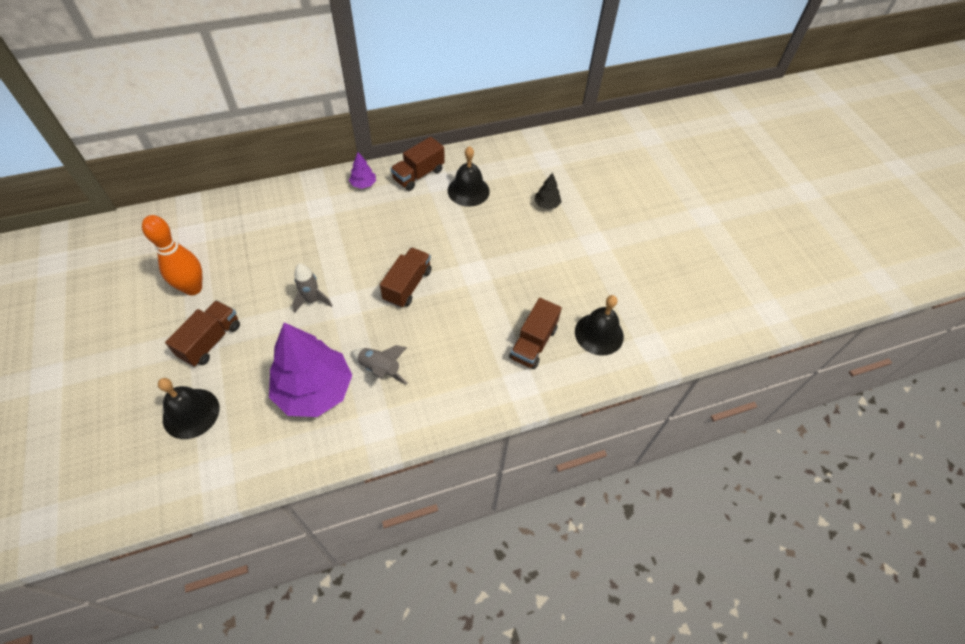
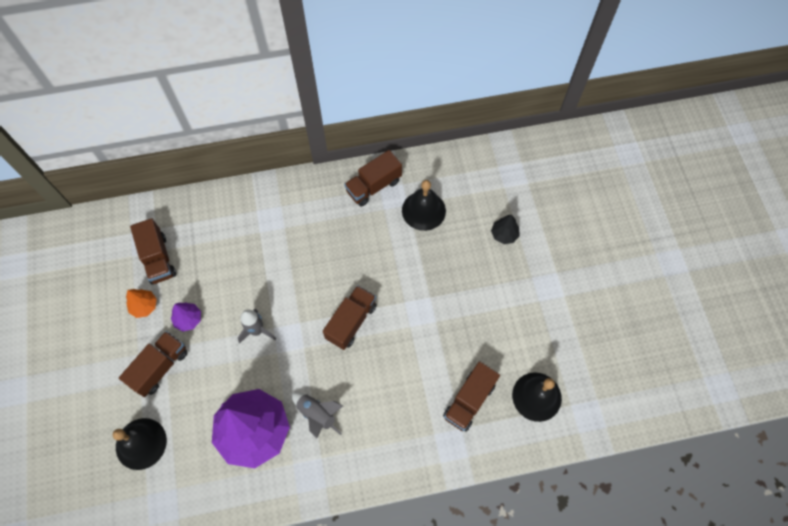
camera: 10 degrees right, 10 degrees up
orange bowling pin [142,215,202,295] -> orange tree [126,289,157,318]
purple tree [349,152,376,189] -> purple tree moved to [171,302,201,332]
none -> brown truck [130,218,176,284]

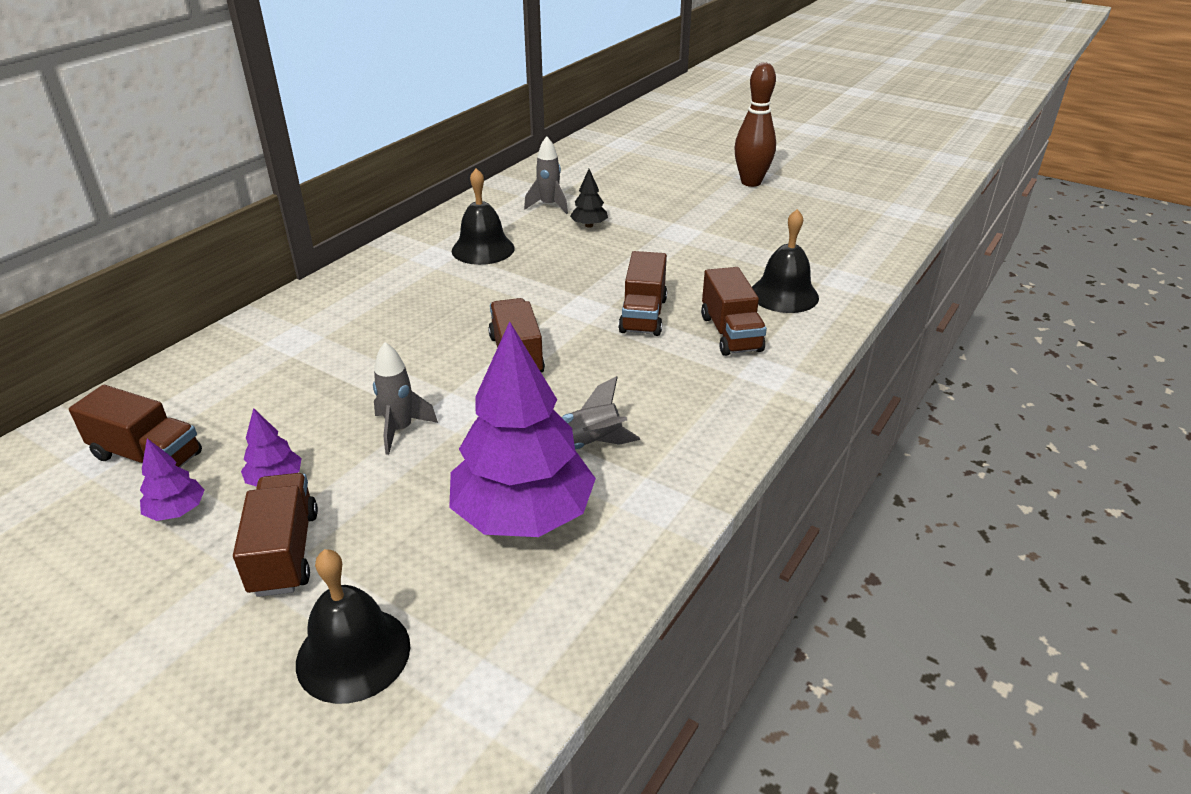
camera: 45 degrees left, 30 degrees down
orange tree [126,289,157,318] -> purple tree [140,438,204,521]
brown truck [344,150,402,207] -> brown truck moved to [618,251,667,336]
none -> grey rocket [524,136,568,214]
none -> brown bowling pin [734,63,776,187]

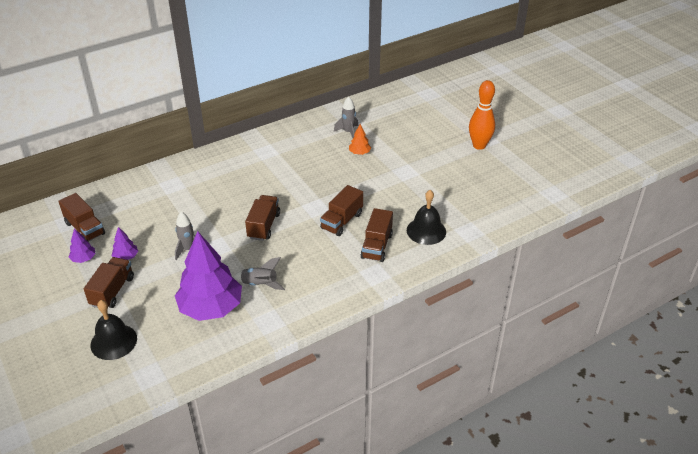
camera: 25 degrees right, 5 degrees up
black bell [452,168,515,265] -> none
black tree [570,169,608,228] -> orange tree [349,124,371,155]
brown bowling pin [734,63,776,187] -> orange bowling pin [469,80,495,150]

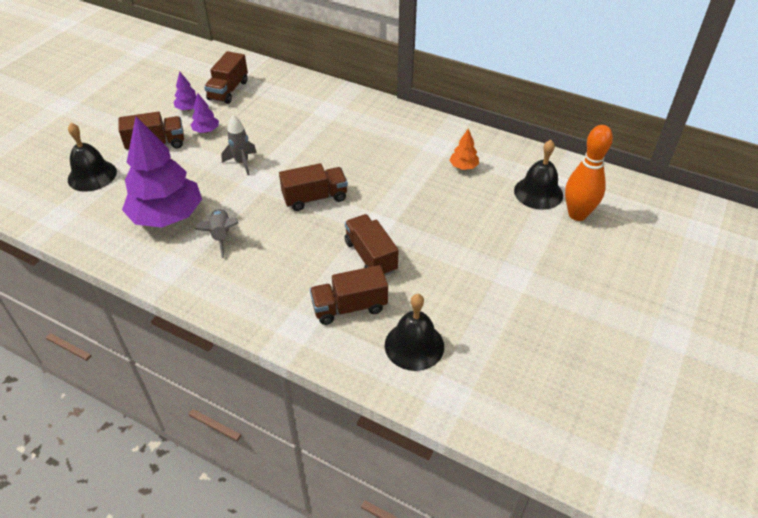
camera: 60 degrees right, 5 degrees up
brown truck [320,185,363,236] -> brown truck turned 60 degrees clockwise [345,214,399,276]
grey rocket [334,96,358,138] -> black bell [514,140,563,210]
orange tree [349,124,371,155] -> orange tree moved to [450,128,479,170]
orange bowling pin [469,80,495,150] -> orange bowling pin moved to [565,125,613,221]

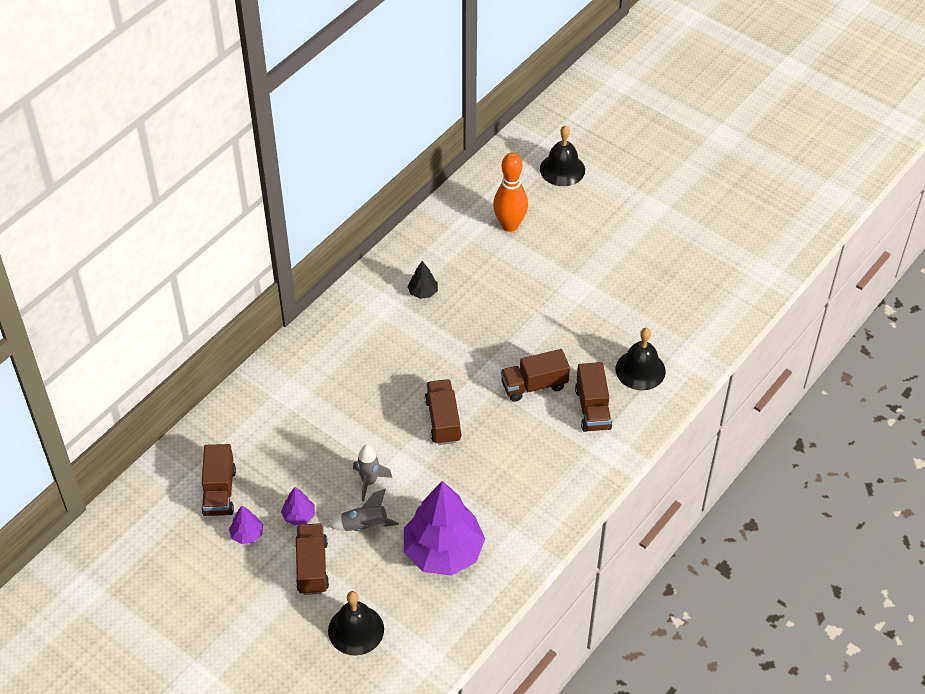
camera: 80 degrees left, 5 degrees up
grey rocket [195,208,238,258] -> grey rocket moved to [328,488,399,531]
brown truck [204,51,248,104] -> brown truck turned 60 degrees clockwise [201,444,236,516]
orange tree [450,128,479,170] -> black tree [407,261,438,299]
black bell [514,140,563,210] -> black bell moved to [540,125,585,186]

